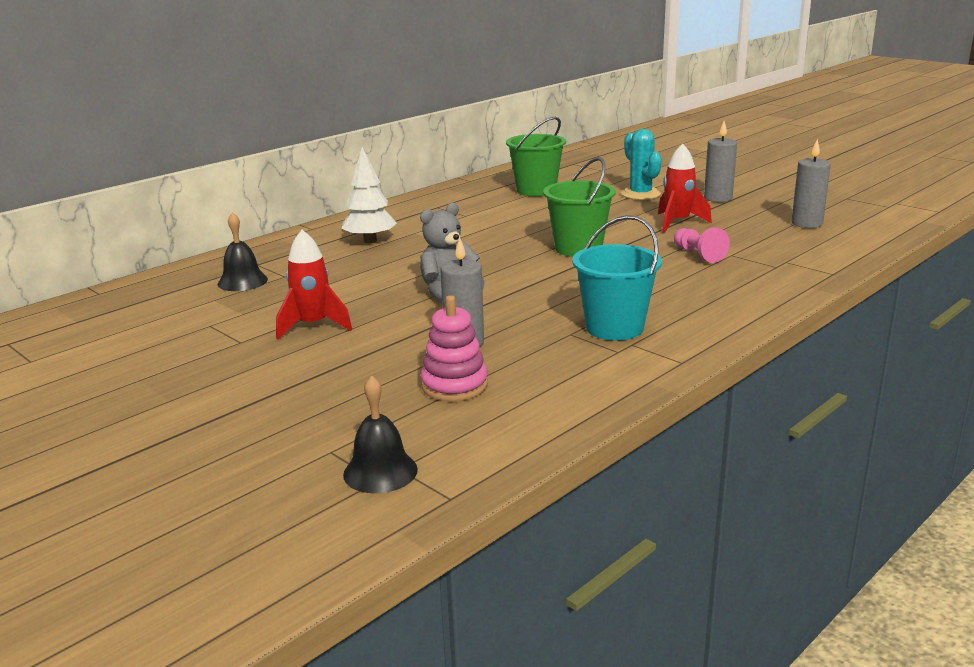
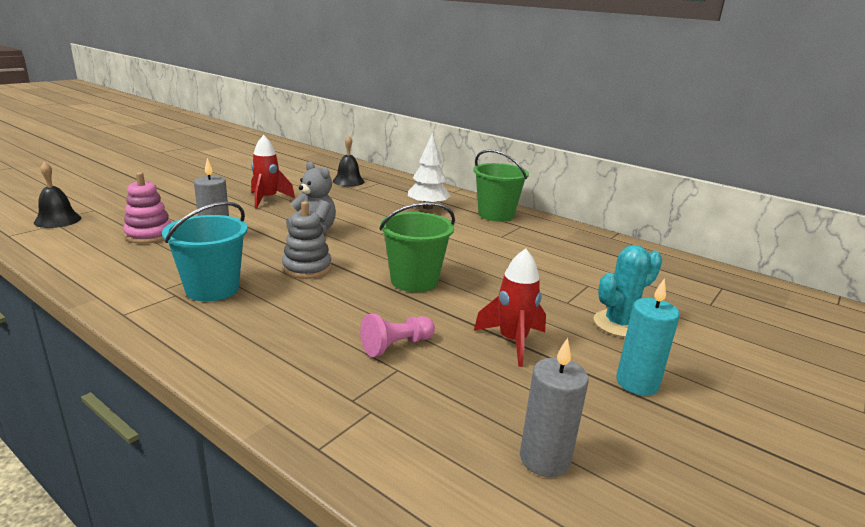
camera: 80 degrees right, 0 degrees up
green bucket [506,116,566,196] -> green bucket moved to [473,149,529,222]
grey candle [704,121,737,202] -> turquoise candle [616,278,680,396]
none -> grey stacking toy [282,201,332,279]

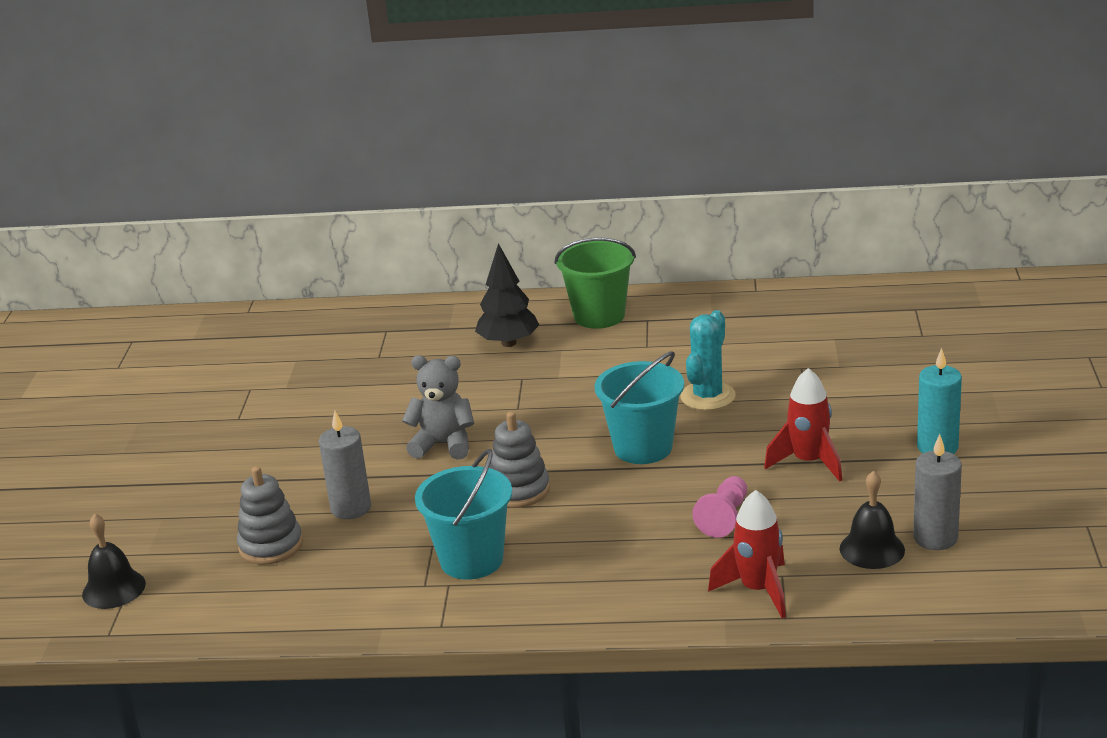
camera: 30 degrees left, 5 degrees up
pink stacking toy [123,172,172,244] -> grey stacking toy [237,466,303,565]
red rocket [251,135,295,208] -> red rocket moved to [708,490,786,618]
black bell [333,135,364,187] -> black bell moved to [840,471,905,569]
green bucket [379,202,455,292] -> turquoise bucket [595,351,684,464]
white tree [408,133,451,209] -> black tree [475,243,539,347]
turquoise cactus [594,245,662,337] -> turquoise cactus moved to [680,310,736,410]

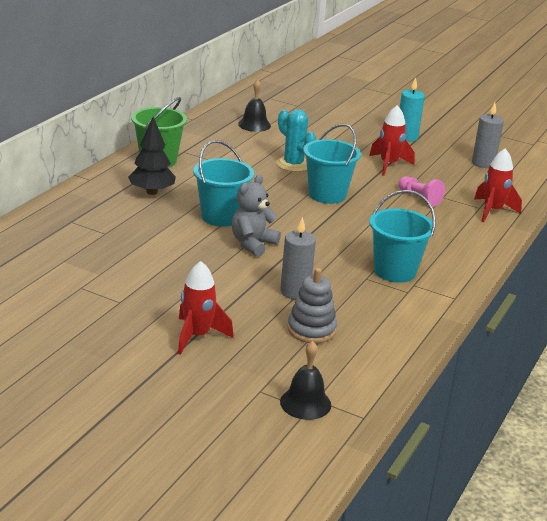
camera: 70 degrees left, 0 degrees up
grey stacking toy [489,411,550,507] -> none
black bell [840,471,905,569] -> black bell moved to [238,79,271,132]
none -> red rocket [178,261,234,355]
none -> turquoise bucket [193,140,254,227]

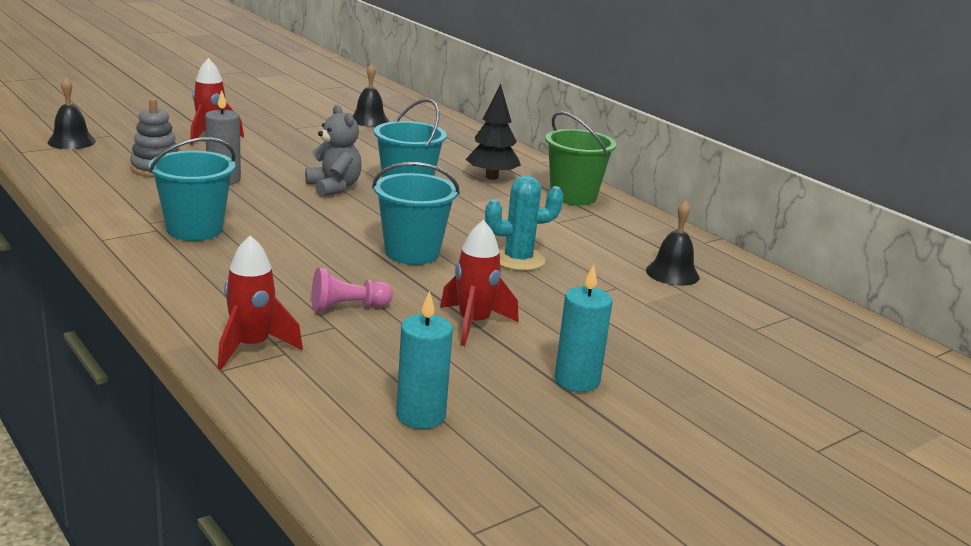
camera: 115 degrees right, 5 degrees down
grey candle [472,103,504,168] -> turquoise candle [396,291,453,429]
none -> black bell [353,63,389,127]

